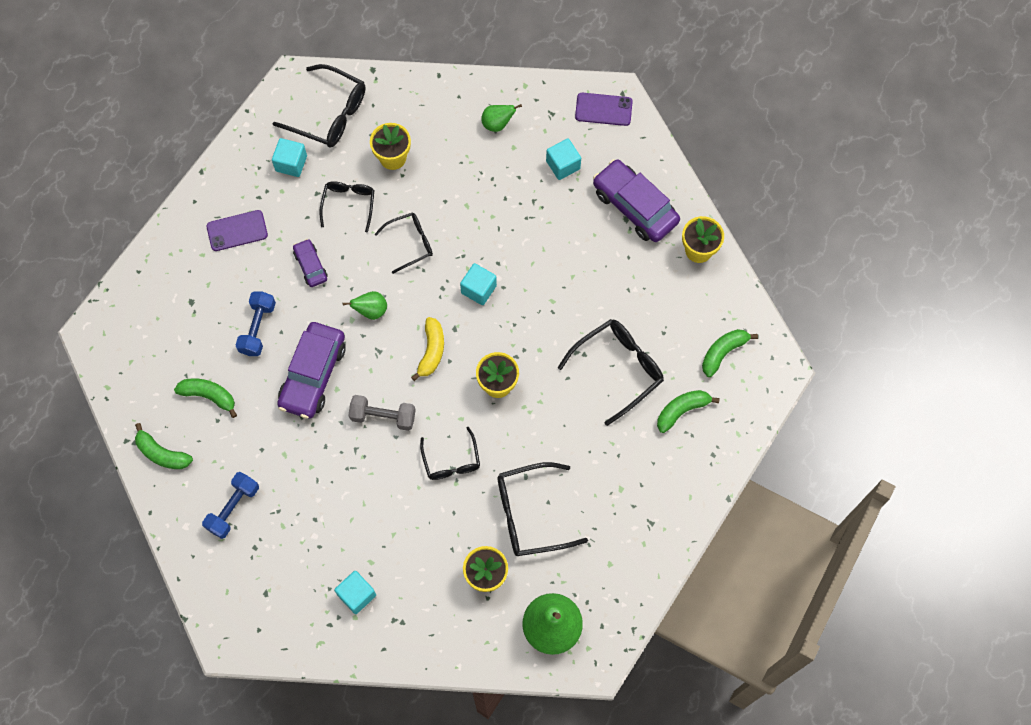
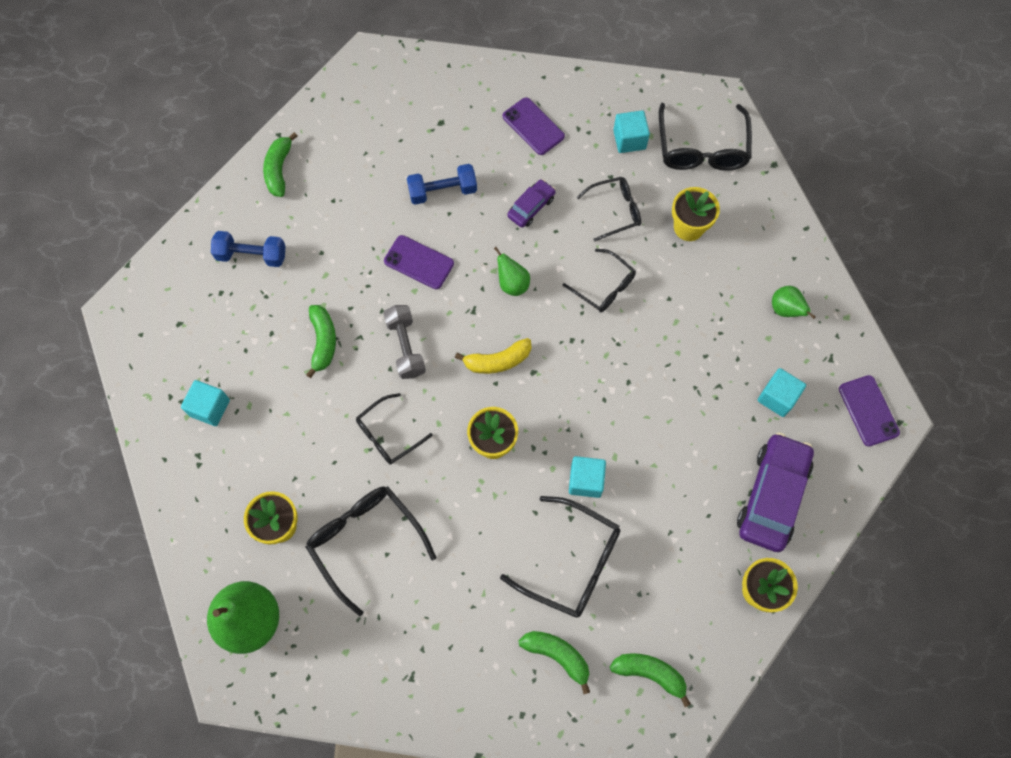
camera: 65 degrees right, 0 degrees up
green banana [174,379,237,418] -> green banana moved to [306,305,336,378]
purple car [277,322,346,419] -> purple phone [384,235,454,289]
turquoise cube [460,263,497,305] -> turquoise cube moved to [569,456,606,498]

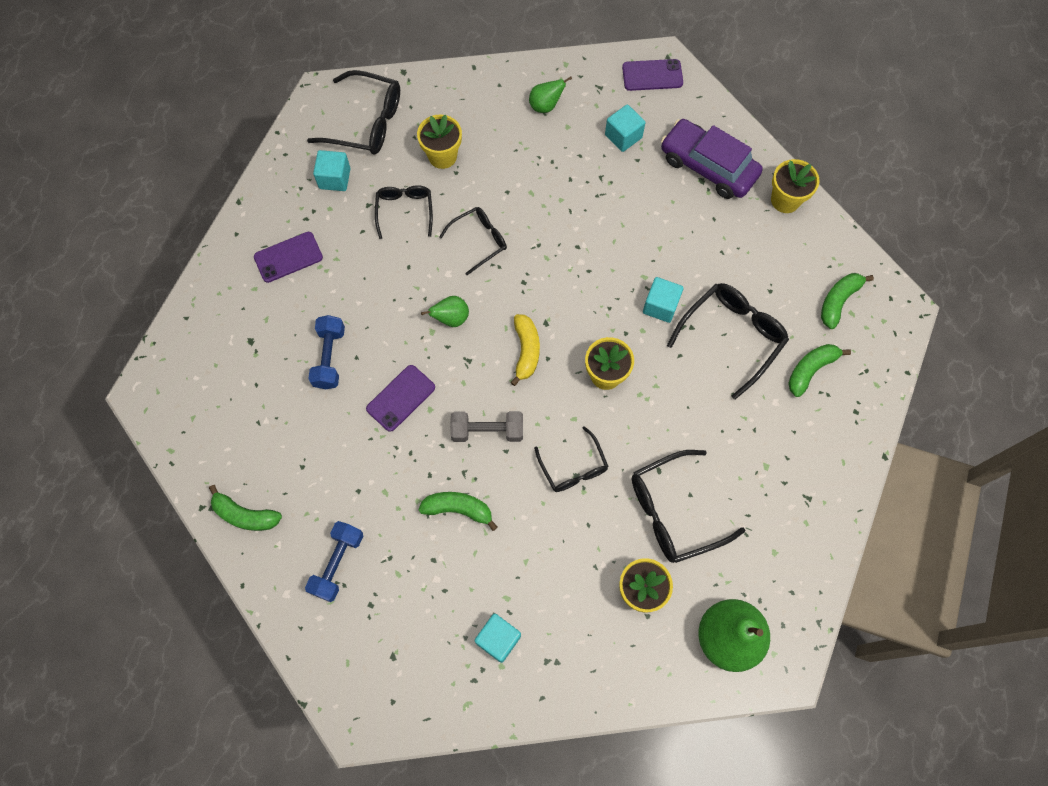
camera: 75 degrees left, 0 degrees up
purple car [507,179,556,228] -> none

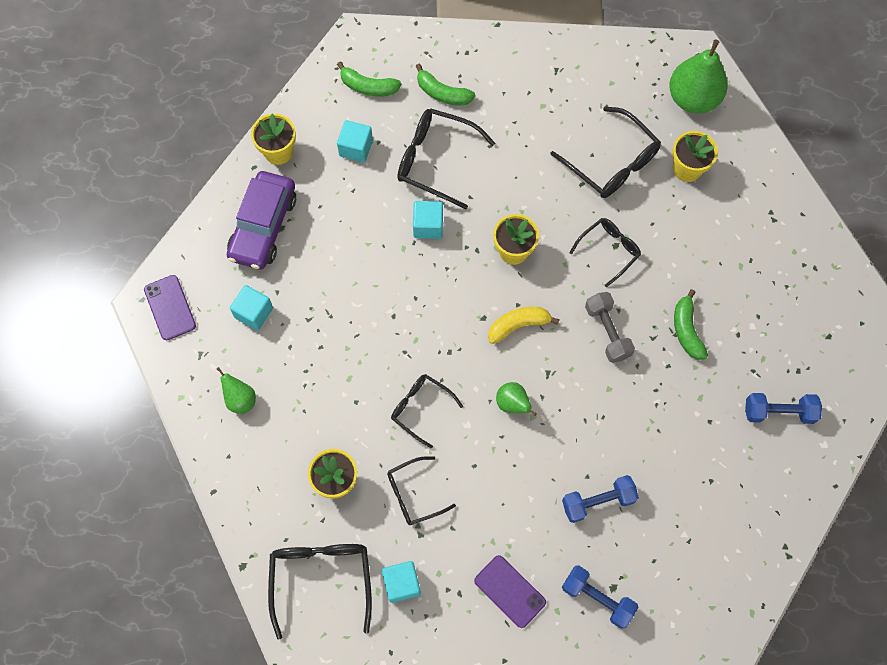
camera: 110 degrees left, 0 degrees up
green banana [209,485,282,531] -> none
purple phone [366,365,435,432] -> none
turquoise cube [474,614,521,663] -> turquoise cube moved to [337,120,373,162]
none -> blue dumbbell [562,566,638,629]

